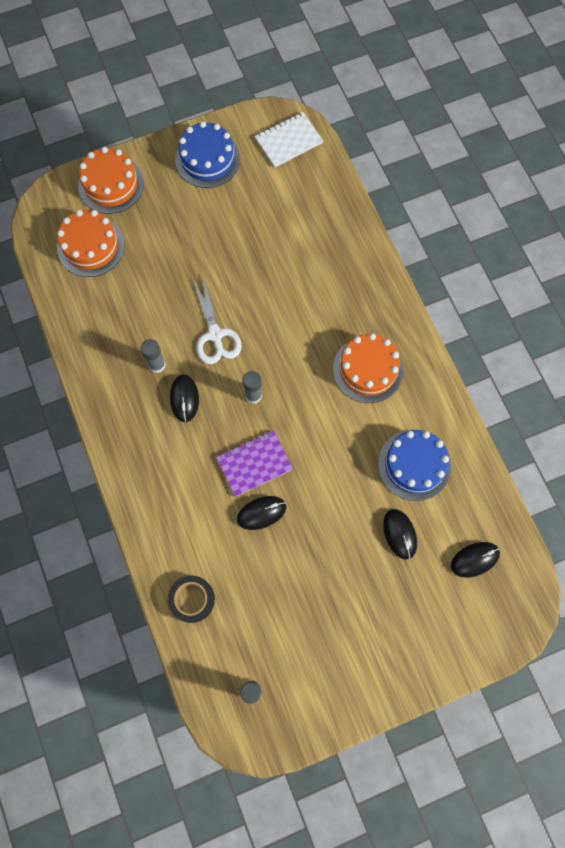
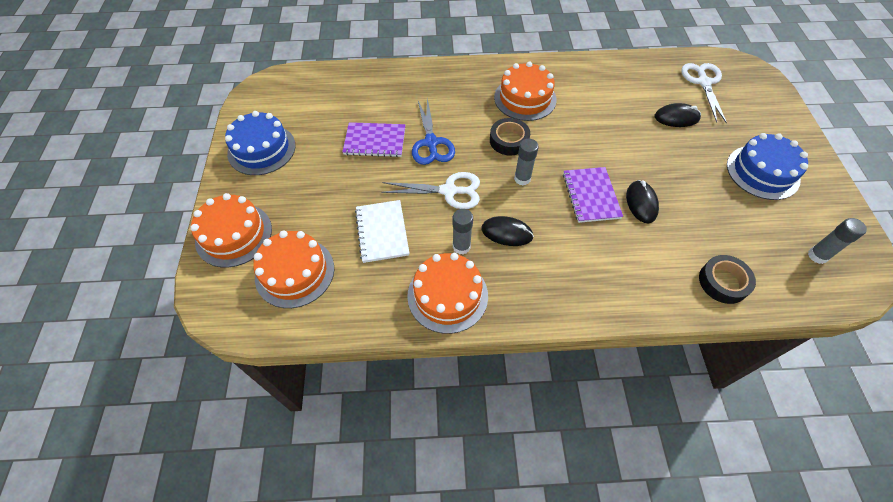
camera: 70 degrees left, 15 degrees down
white notebook [255,112,323,167] -> white notebook moved to [355,200,410,263]
blue cake [378,430,451,501] -> blue cake moved to [727,133,808,200]
black mouse [451,542,500,577] -> white scissors [681,63,727,124]
none -> purple notebook [342,122,405,157]
none -> orange cake [407,253,488,334]
none -> blue scissors [412,98,455,165]
none -> black tape [490,118,530,155]

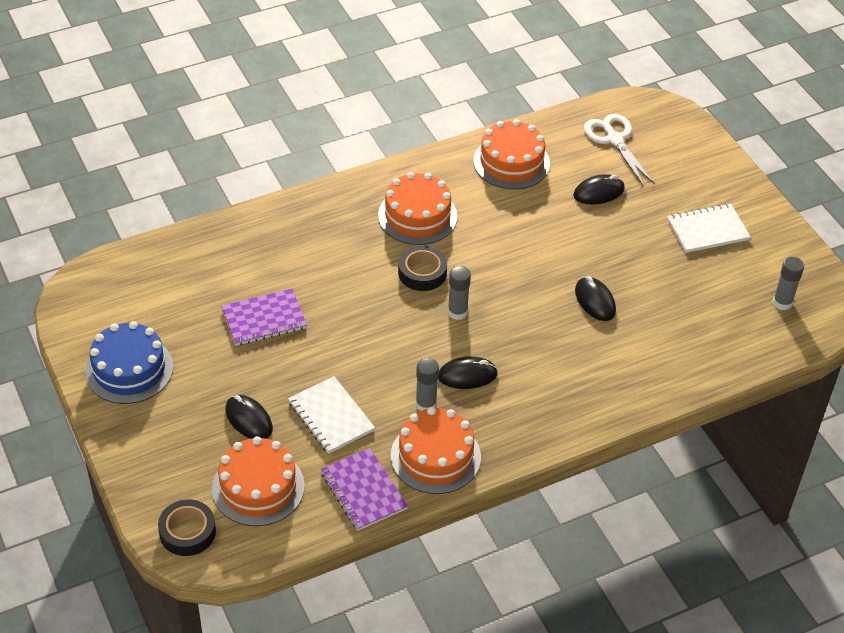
camera: 25 degrees left, 10 degrees down
orange cake [190,193,272,267] -> orange cake moved to [473,119,550,189]
white scissors [381,172,480,209] -> none
blue scissors [412,98,455,165] -> none
purple notebook [563,167,623,223] -> purple notebook moved to [321,448,408,531]
black tape [699,255,756,304] -> black tape moved to [158,500,216,556]
blue cake [727,133,808,200] -> white notebook [667,203,751,253]
none -> black mouse [225,395,273,439]

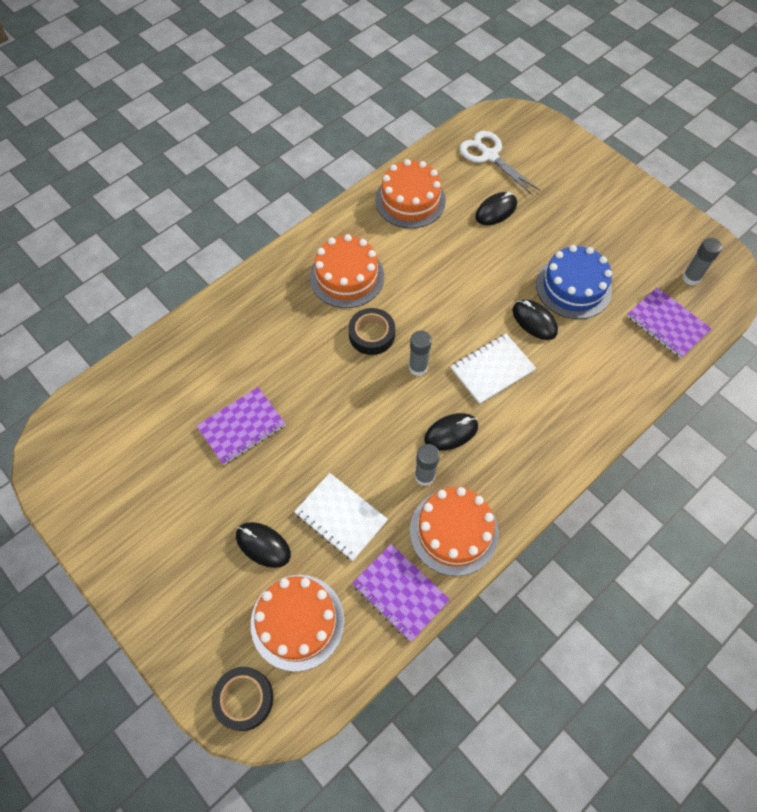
camera: 15 degrees left, 15 degrees up
blue cake [85,321,173,404] -> blue cake moved to [536,245,612,319]
white notebook [667,203,751,253] -> white notebook moved to [451,333,536,404]
none -> purple notebook [627,288,712,358]

